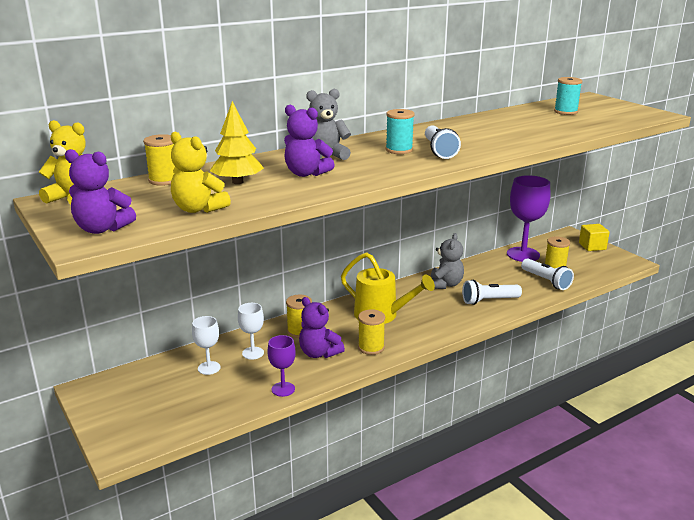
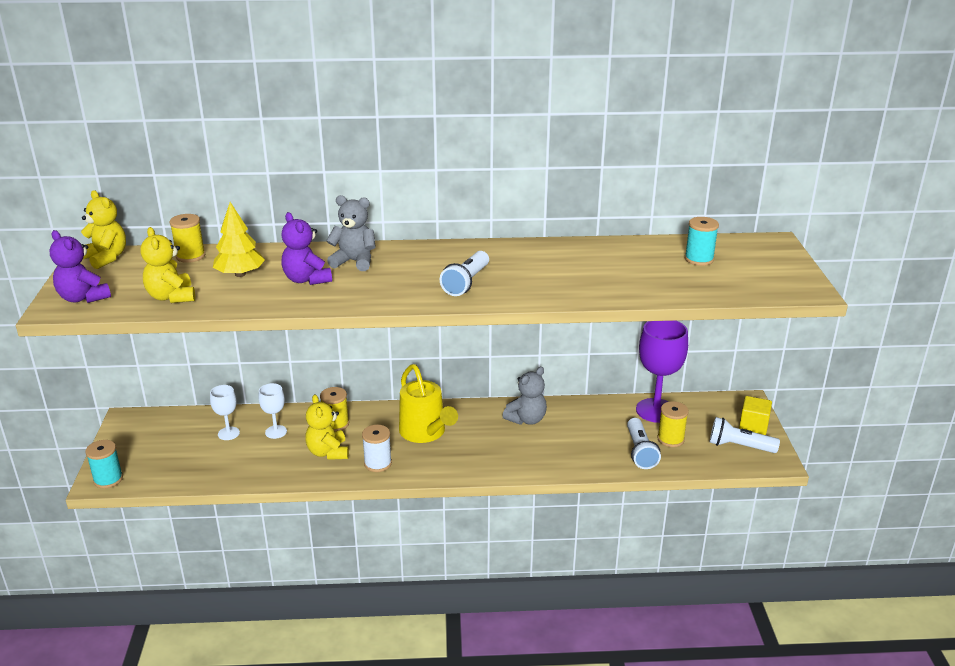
camera: 30 degrees right, 5 degrees up
purple goblet [268,335,296,397] -> none
purple teddy bear [299,297,345,358] -> yellow teddy bear [305,394,349,460]
yellow spool [358,309,385,355] -> white spool [362,425,392,472]
turquoise spool [386,109,414,154] -> turquoise spool moved to [85,440,123,489]
white flashlight [462,280,522,305] -> white flashlight moved to [710,417,780,453]

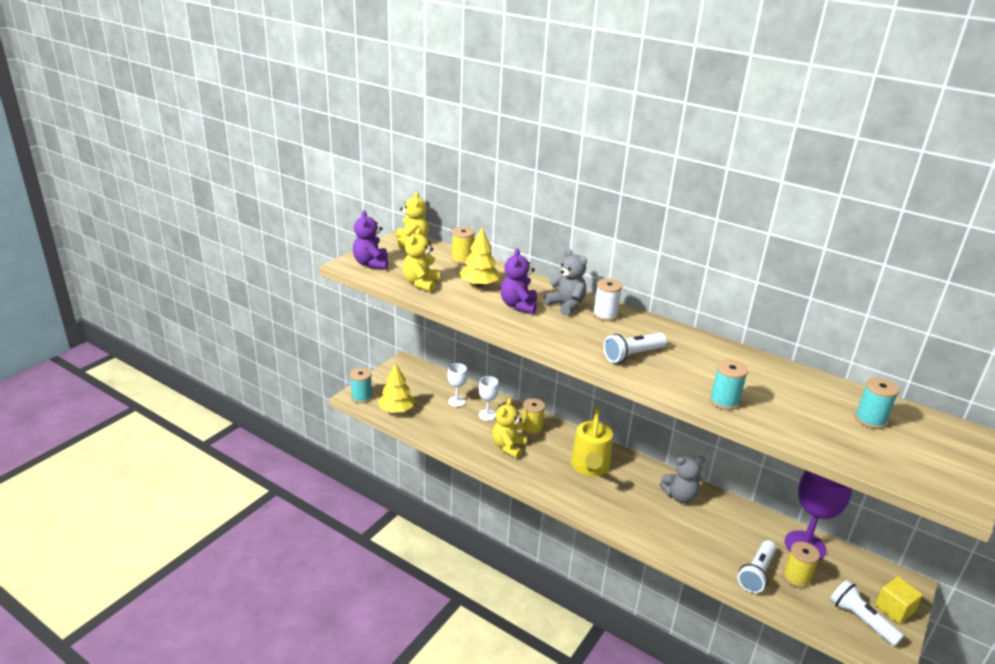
camera: 35 degrees right, 0 degrees up
white spool [362,425,392,472] -> white spool moved to [593,279,622,321]
none -> yellow tree [378,363,415,413]
none -> turquoise spool [710,359,748,410]

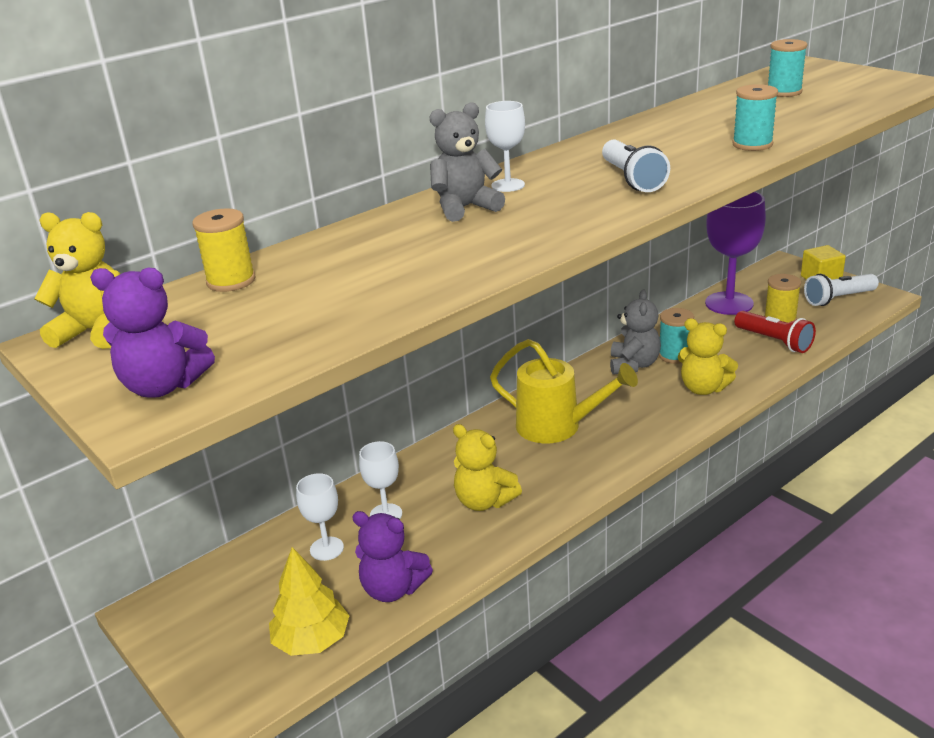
camera: 70 degrees left, 0 degrees up
turquoise spool [350,368,372,403] -> turquoise spool moved to [659,308,694,364]
yellow teddy bear [402,228,440,292] -> yellow teddy bear moved to [678,318,738,395]
yellow tree [460,228,500,287] -> none
purple teddy bear [501,248,537,314] -> purple teddy bear moved to [352,511,433,602]
yellow spool [521,398,545,436] -> none
white spool [593,279,622,321] -> white goblet [485,101,525,192]
white flashlight [738,540,776,593] -> red flashlight [734,311,816,353]

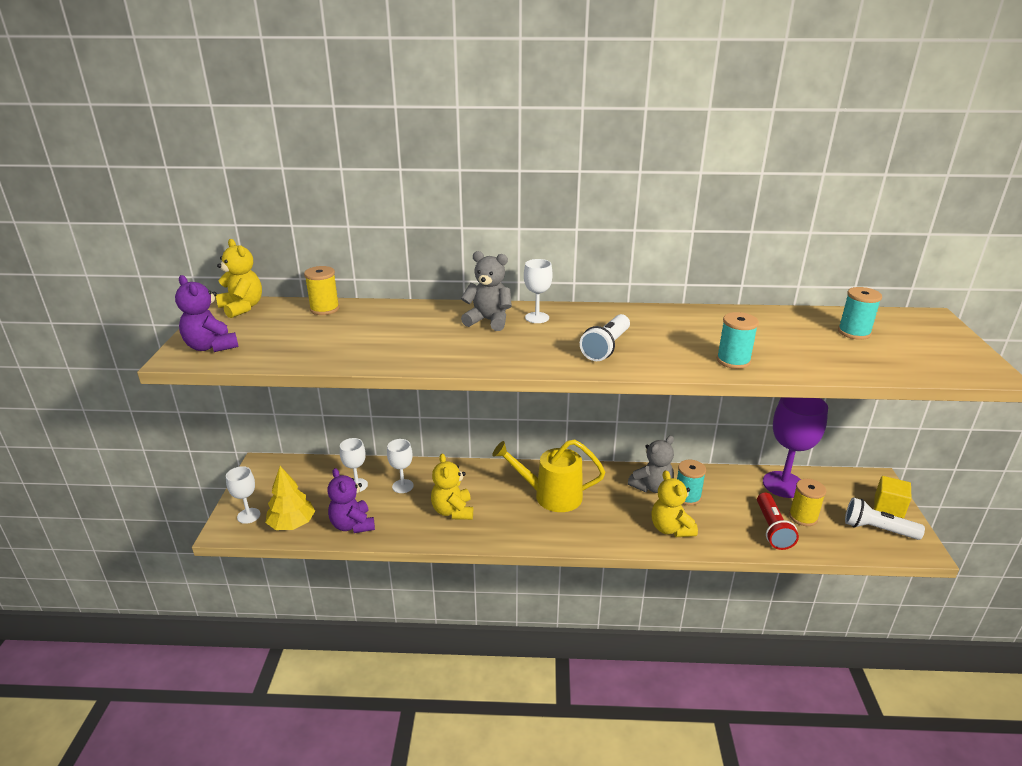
camera: 40 degrees right, 0 degrees up
yellow watering can [490,339,638,443] -> yellow watering can turned 120 degrees clockwise [492,439,605,512]
none -> white goblet [226,466,261,524]

